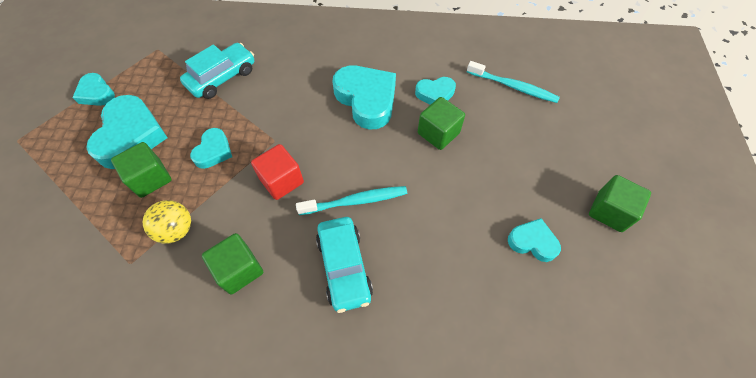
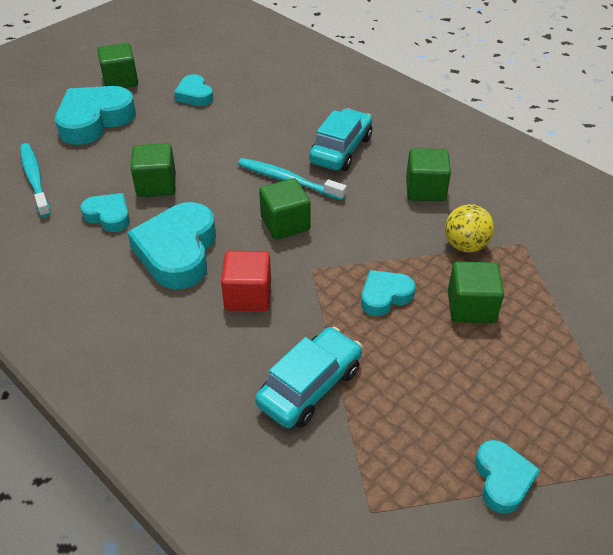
camera: 140 degrees left, 15 degrees down
turquoise heart [86,95,168,169] -> turquoise heart moved to [55,86,136,145]
turquoise car [180,43,254,99] -> turquoise car turned 135 degrees clockwise [255,327,362,428]
red cube [251,144,304,200] -> red cube moved to [221,251,271,311]
none -> green cube [259,178,311,240]

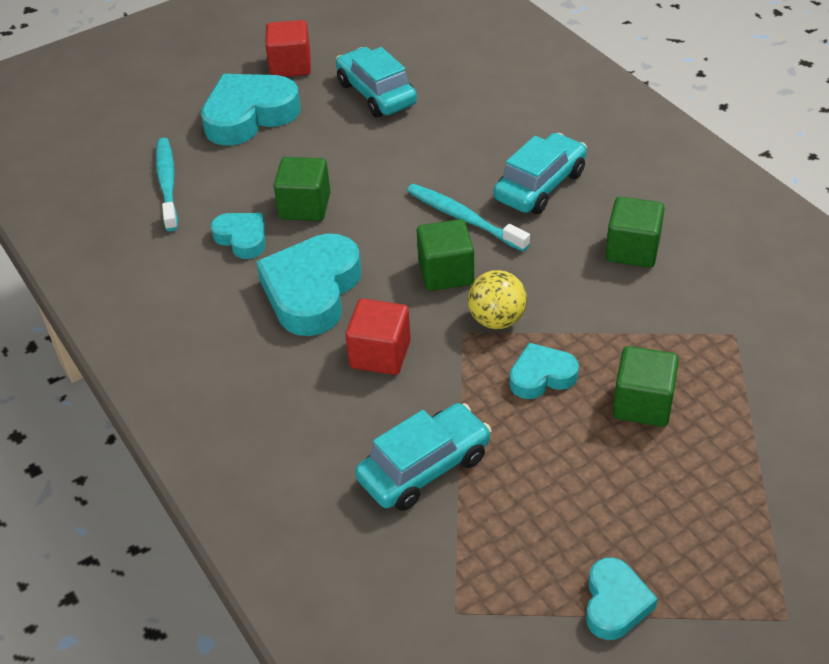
camera: 15 degrees right, 0 degrees up
green cube [97,43,138,88] -> red cube [265,20,311,77]
turquoise heart [174,74,213,106] -> turquoise car [336,47,417,117]
yellow ball [445,204,494,252] -> yellow ball moved to [468,270,527,329]

